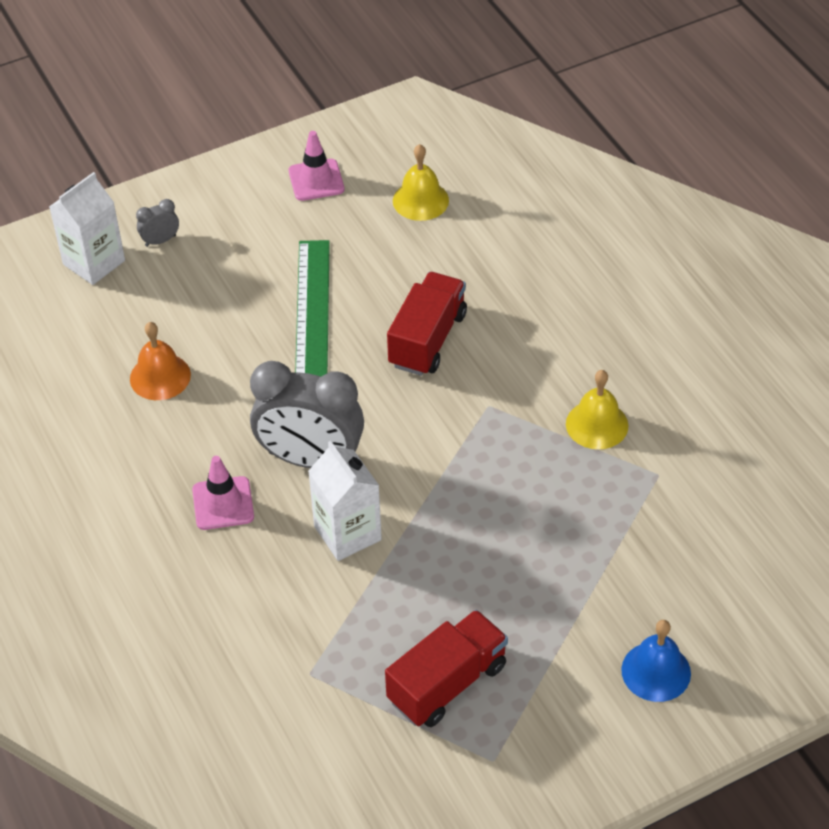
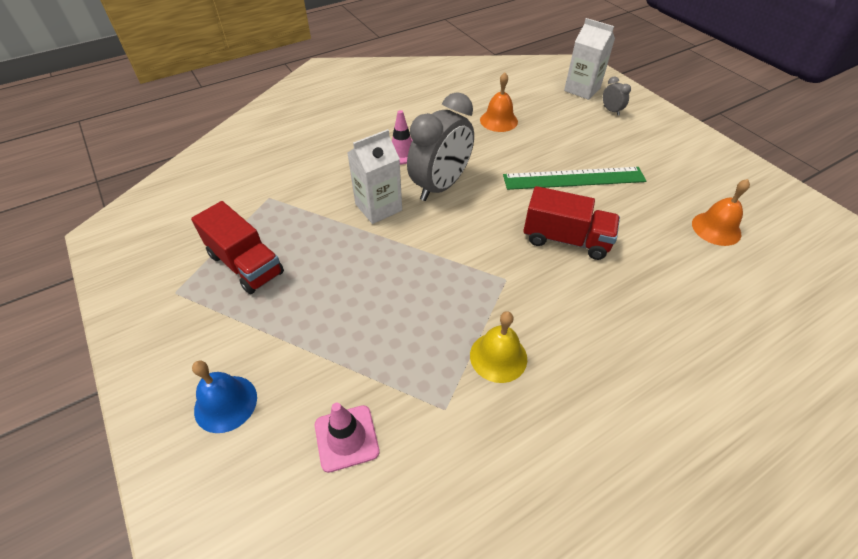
camera: 85 degrees right, 0 degrees up
grey clock [250,361,364,468] -> grey clock turned 150 degrees counterclockwise [407,92,474,201]
pink traffic cone [289,131,344,201] -> pink traffic cone moved to [315,403,380,473]
yellow bell [393,144,449,221] -> orange bell [692,179,750,246]

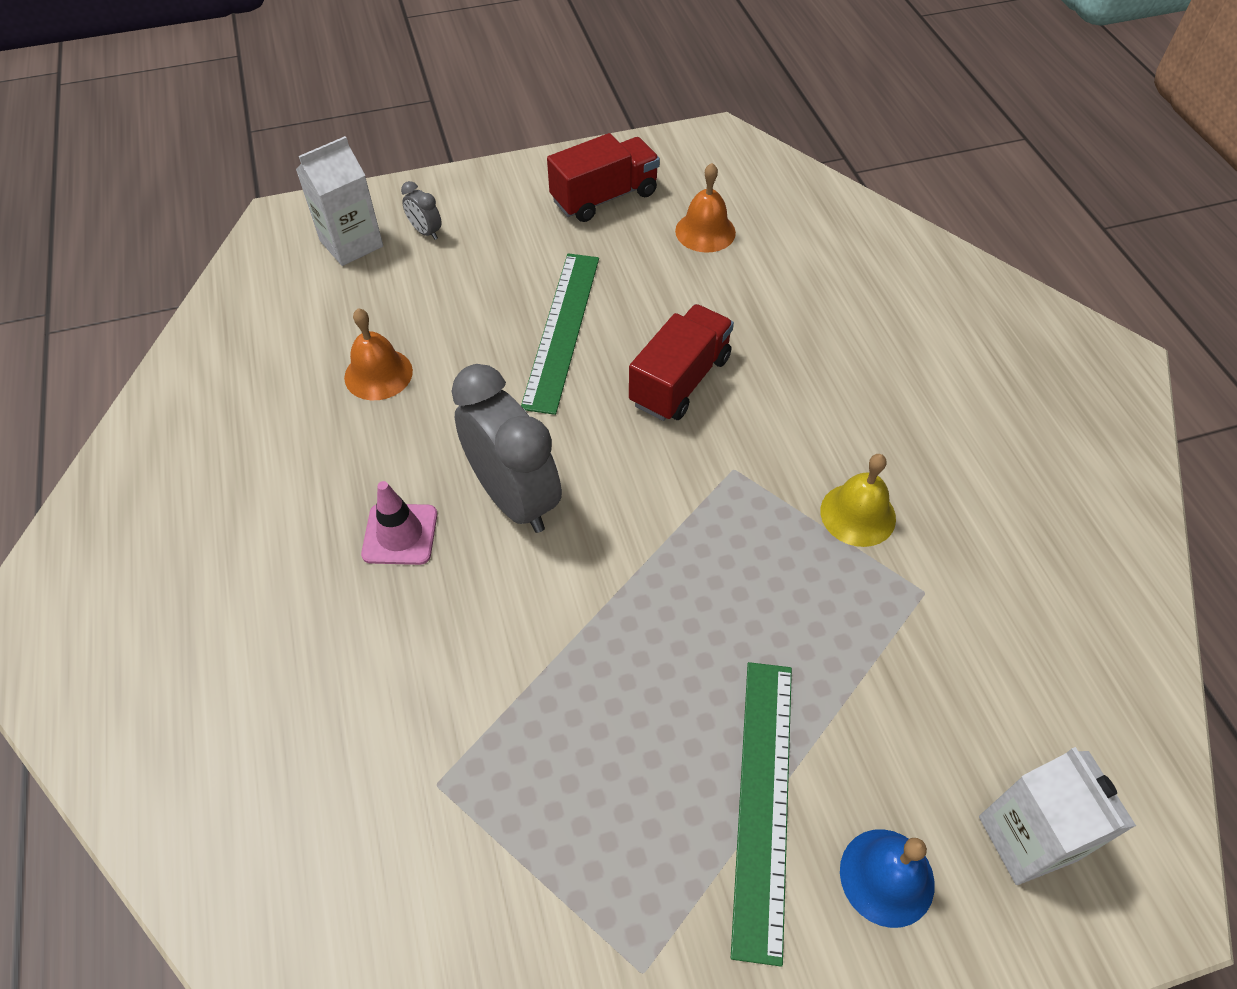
camera: 75 degrees left, 5 degrees up
red truck [191,201,284,294] -> red truck moved to [547,133,660,222]
pink traffic cone [315,403,380,473] -> none
white carton [347,129,402,224] -> white carton moved to [979,747,1136,885]
grey clock [603,77,631,116] -> grey clock turned 120 degrees counterclockwise [401,181,442,240]
none -> green ruler [731,662,792,967]

